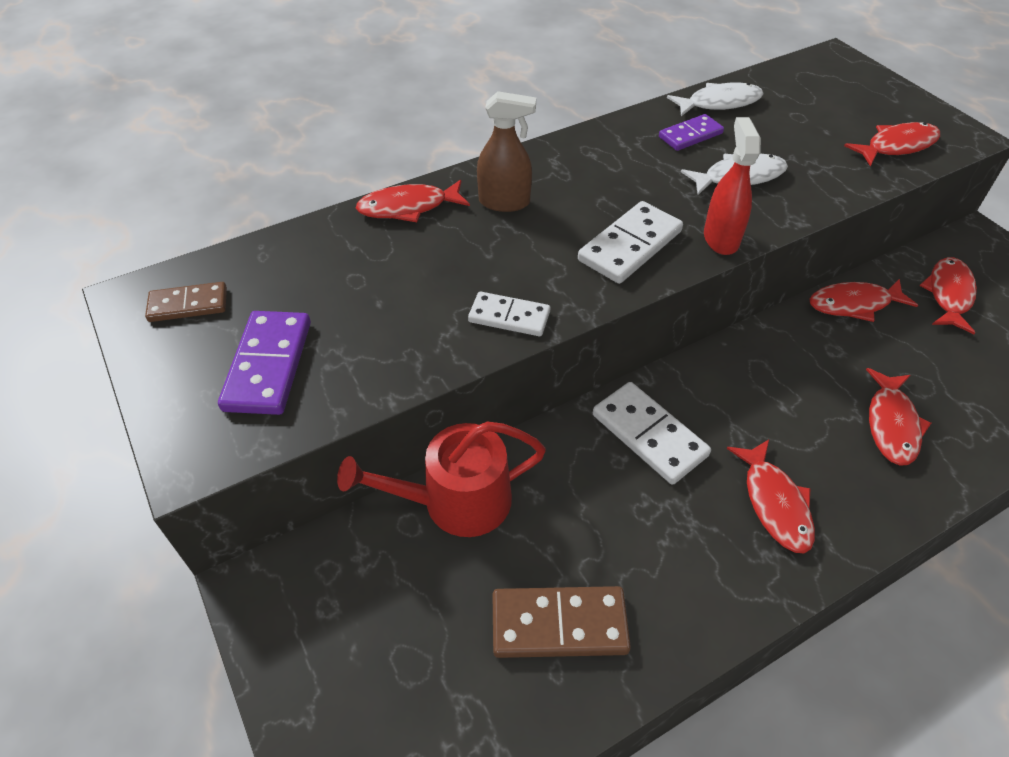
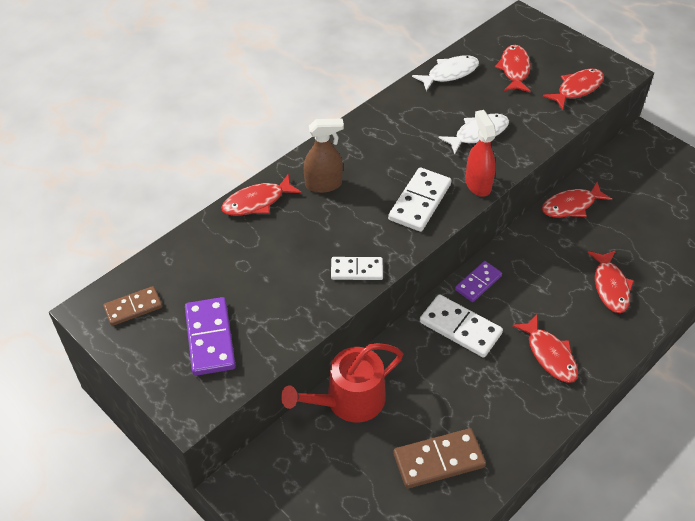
camera: 15 degrees left, 0 degrees up
purple domino [659,114,724,151] -> purple domino moved to [455,261,502,302]
red fish [920,257,977,334] -> red fish moved to [495,45,531,93]

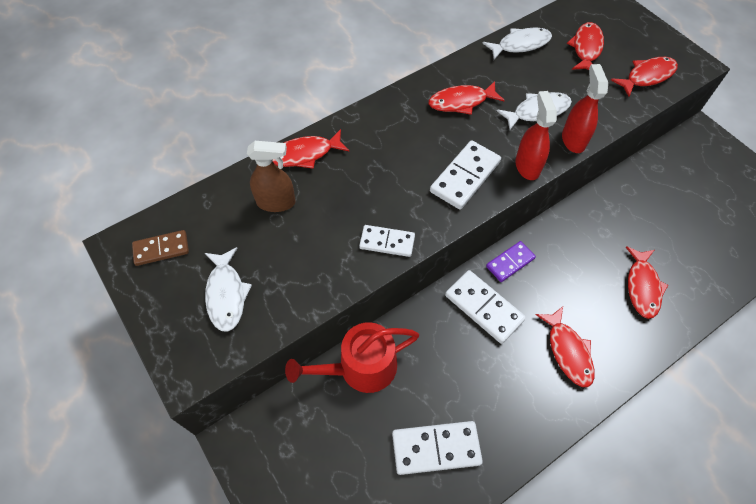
camera: 10 degrees right, 10 degrees up
purple domino [185,297,236,376] -> white fish [205,247,252,332]
brown spray bottle [304,119,344,193] -> brown spray bottle moved to [247,141,296,212]
brown domino [393,428,486,489] -> white domino [392,421,483,475]
red fish [542,182,613,218] -> red fish moved to [429,81,505,115]
none -> red spray bottle [562,64,608,153]

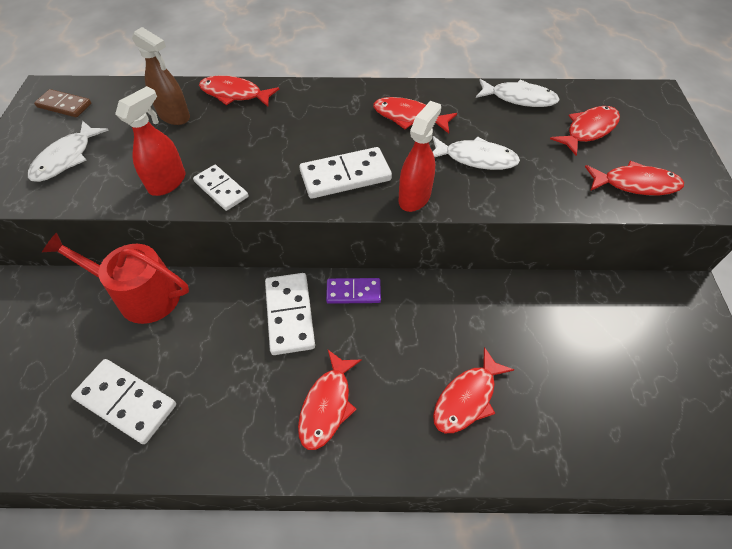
camera: 35 degrees right, 5 degrees down
red spray bottle [562,64,608,153] -> red spray bottle moved to [115,86,185,196]

